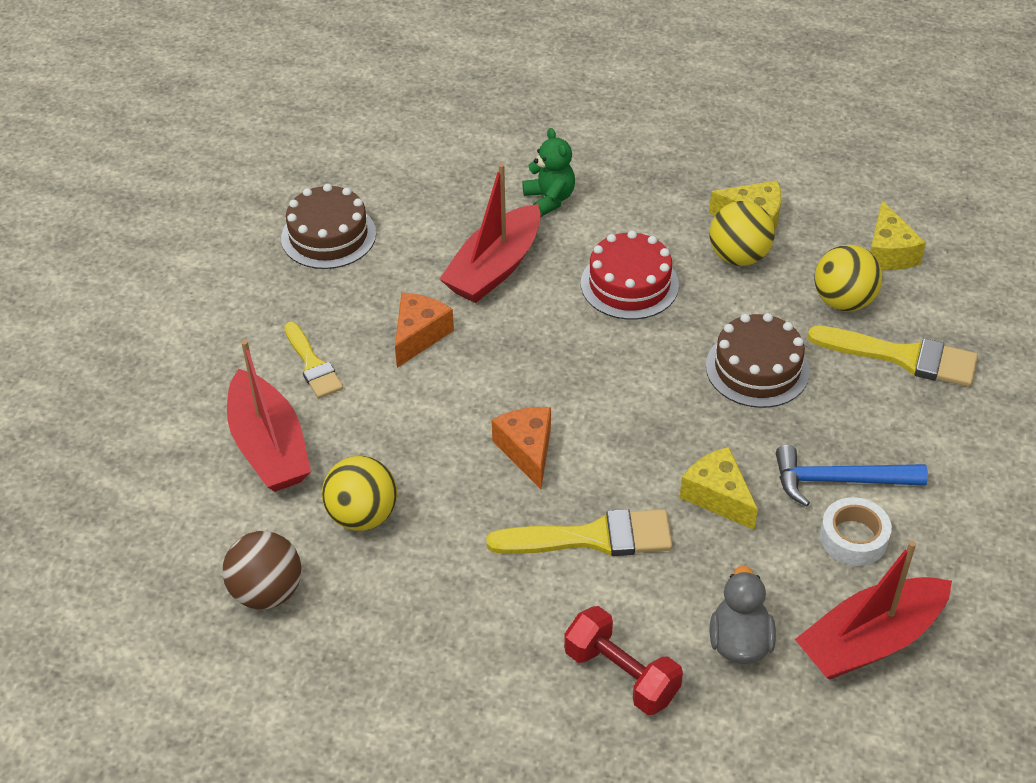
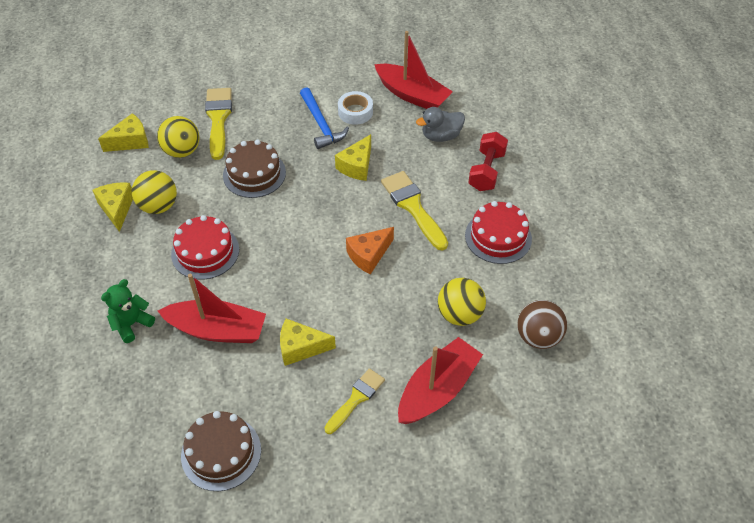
camera: 115 degrees left, 5 degrees up
orange cheese [395,293,454,368] -> yellow cheese [280,319,336,366]
none -> red cake [465,201,532,264]

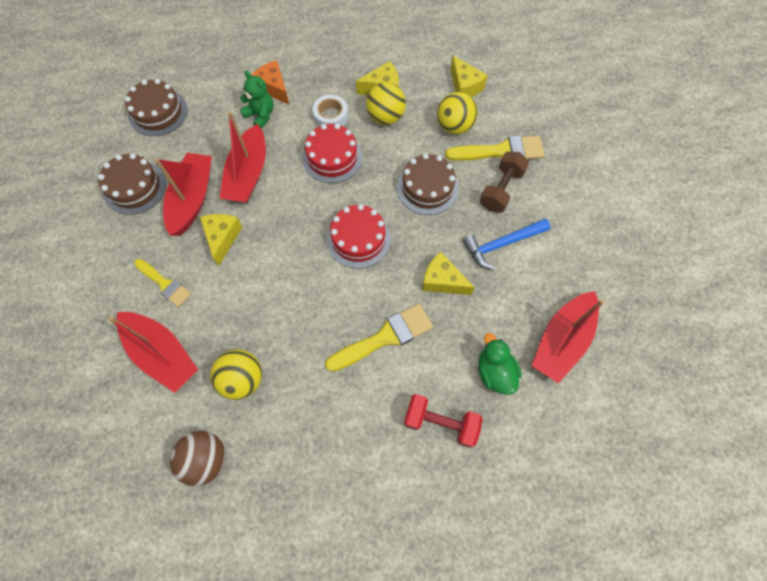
camera: 90 degrees right, 15 degrees up
white tape [338,91,373,125] -> white tape moved to [312,95,348,127]
orange cheese [346,227,394,274] -> orange cheese moved to [251,60,289,104]
grey duck [416,107,465,142] -> green duck [478,333,522,395]
red cake [465,201,532,264] -> red cake moved to [326,204,391,269]
none -> brown cake [125,79,188,136]
none -> red boat [155,153,212,236]
none -> brown dumbbell [480,152,530,213]

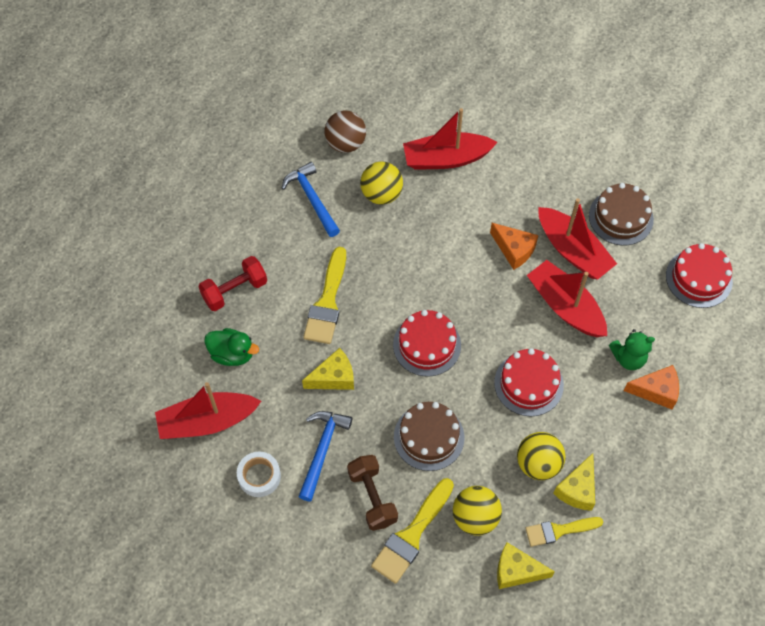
camera: 130 degrees right, 5 degrees down
brown cake [125,79,188,136] -> red cake [666,243,733,308]
yellow brush [134,259,192,307] -> yellow brush moved to [525,517,603,547]
yellow cheese [200,214,242,266] -> orange cheese [490,223,538,270]
white tape [312,95,348,127] -> white tape moved to [237,452,281,497]
red boat [531,291,605,384] -> red boat turned 90 degrees counterclockwise [155,382,261,439]
none -> blue hammer [281,162,340,237]

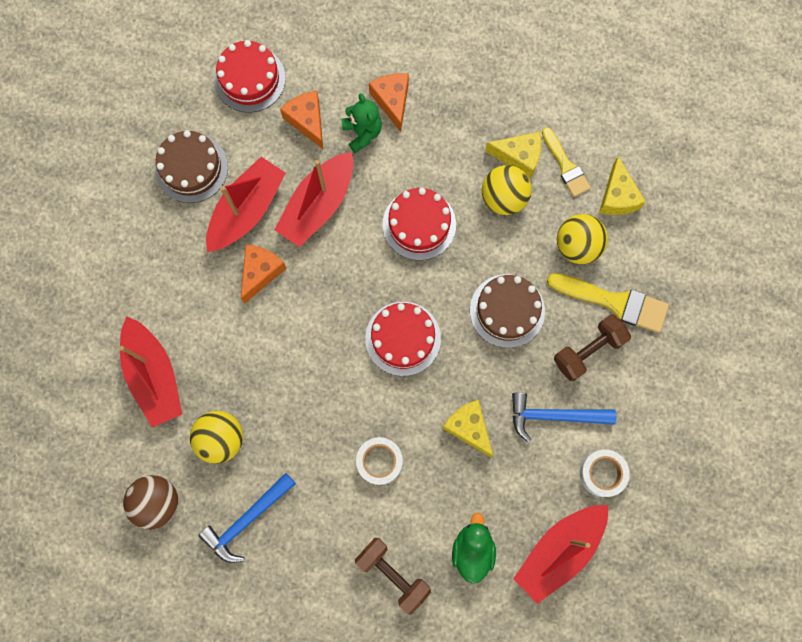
camera: 105 degrees left, 15 degrees up
red boat [155,382,261,439] -> red boat turned 75 degrees clockwise [513,505,608,604]
red dumbbell [198,256,267,311] -> brown dumbbell [355,538,431,615]
yellow brush [303,247,346,344] -> white tape [356,437,403,485]
none -> orange cheese [280,91,323,149]

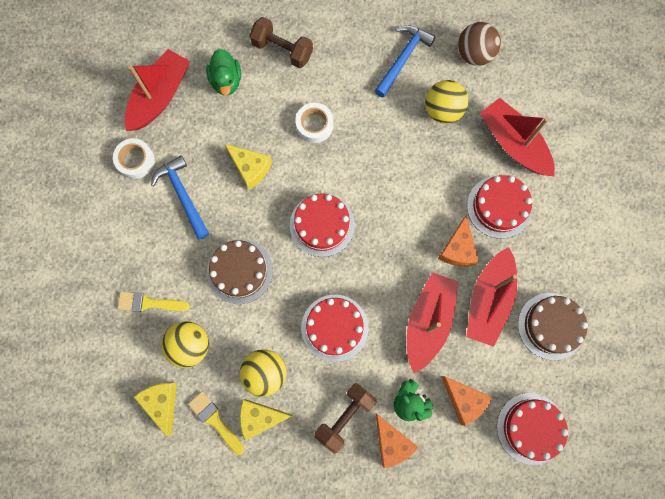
camera: 165 degrees right, 0 degrees up
blue hammer [512,393,616,442] -> blue hammer turned 105 degrees counterclockwise [151,155,209,240]
yellow brush [547,273,669,333] -> yellow brush [118,291,190,312], size x0.65
brown dumbbell [554,314,631,381] -> brown dumbbell moved to [314,383,377,454]
none -> red cake [467,175,532,239]

